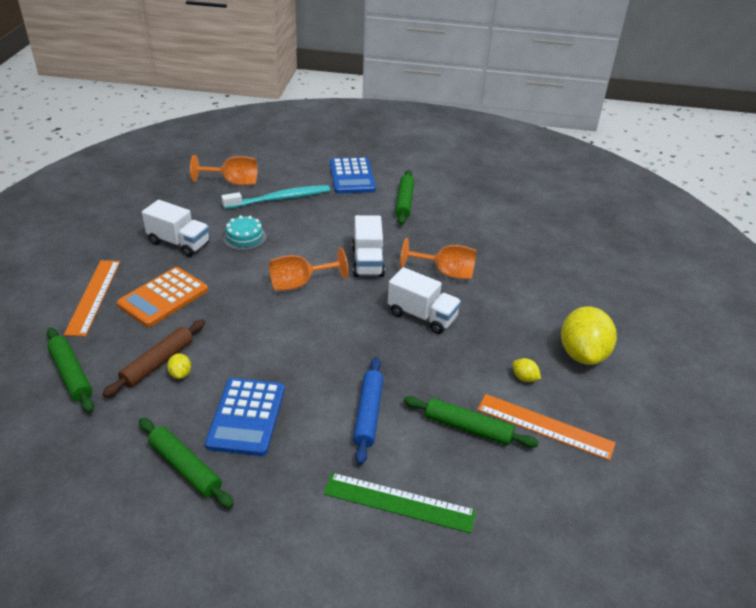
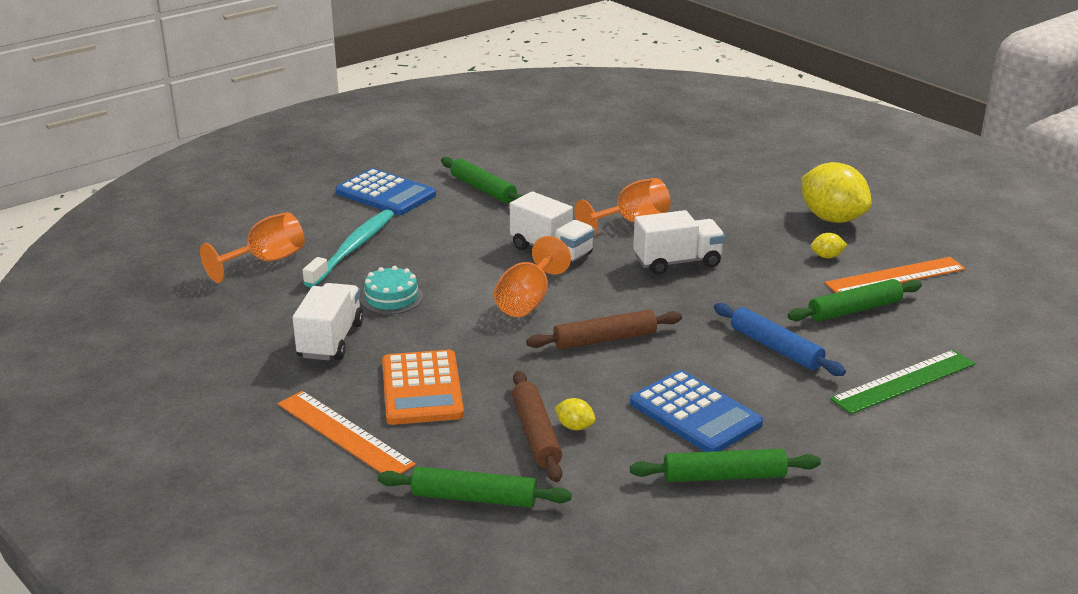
camera: 45 degrees left, 10 degrees down
white truck [142,200,210,257] -> white truck turned 60 degrees counterclockwise [293,283,364,360]
none -> brown rolling pin [526,310,682,350]

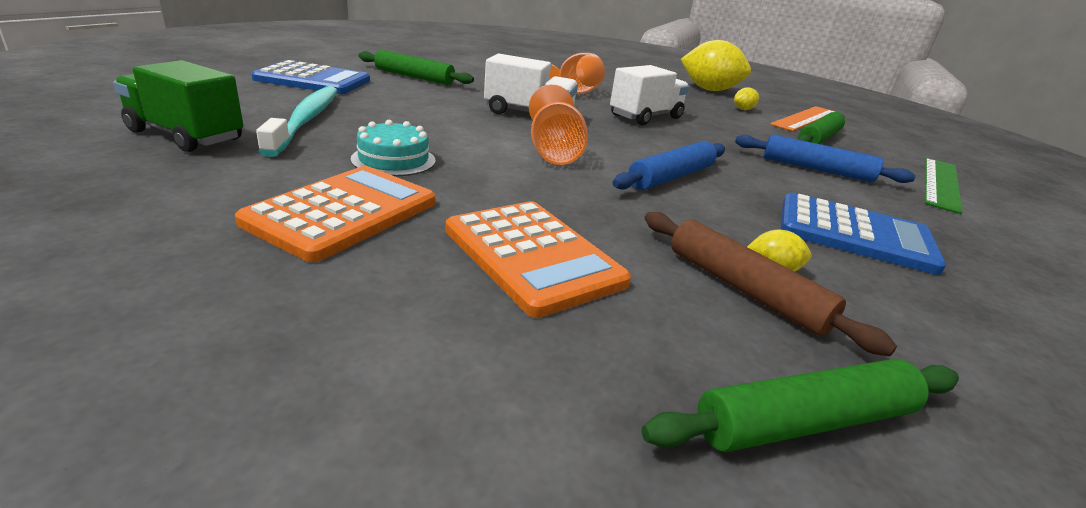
camera: 30 degrees left, 0 degrees up
orange goblet [200,212,305,283] -> green truck [113,60,243,152]
orange ruler [278,391,416,474] -> none
white truck [293,283,364,360] -> orange calculator [235,166,435,262]
brown rolling pin [526,310,682,350] -> blue rolling pin [613,141,725,190]
green rolling pin [630,449,821,482] -> none

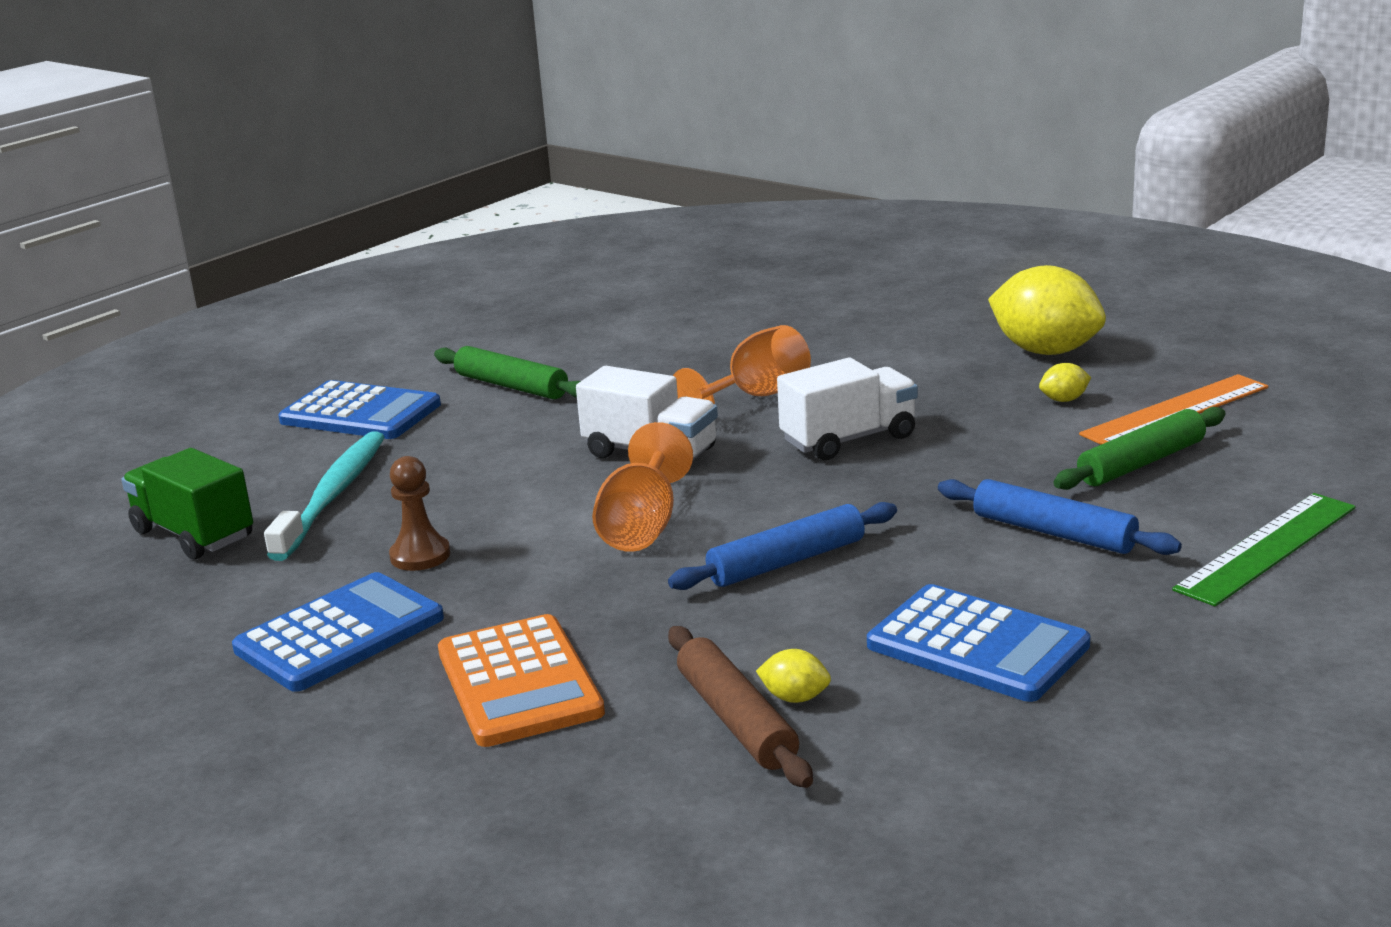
camera: 20 degrees right, 5 degrees down
orange calculator [235,166,435,262] -> blue calculator [232,572,444,692]
turquoise cake [351,120,436,176] -> brown pawn [389,456,450,571]
green rolling pin [642,359,959,452] -> none

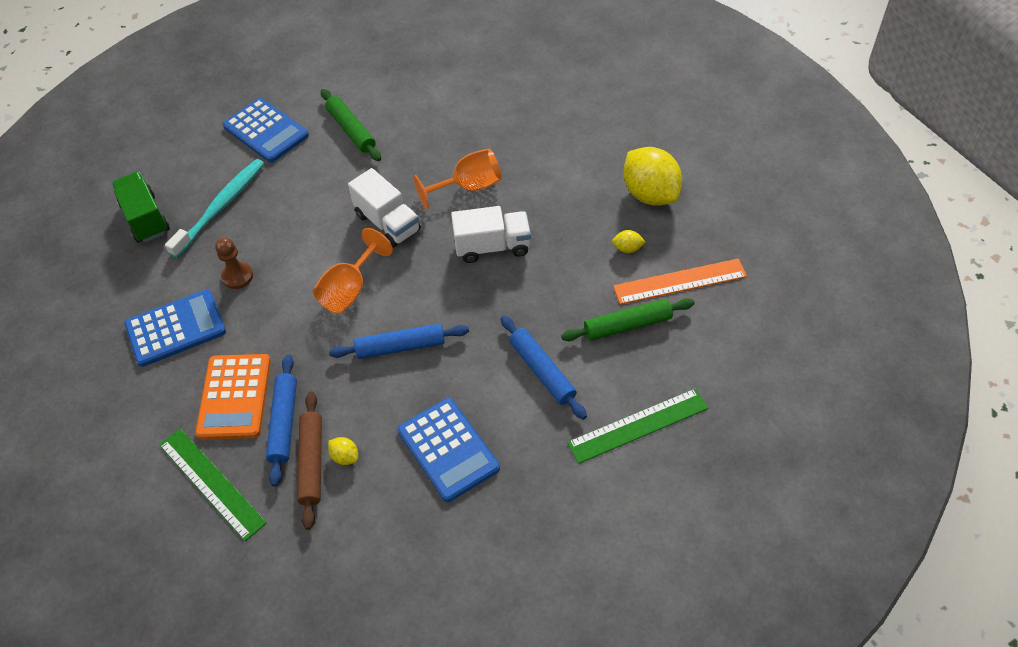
camera: 20 degrees right, 30 degrees up
none -> green ruler [159,429,267,541]
none -> blue rolling pin [266,354,297,486]

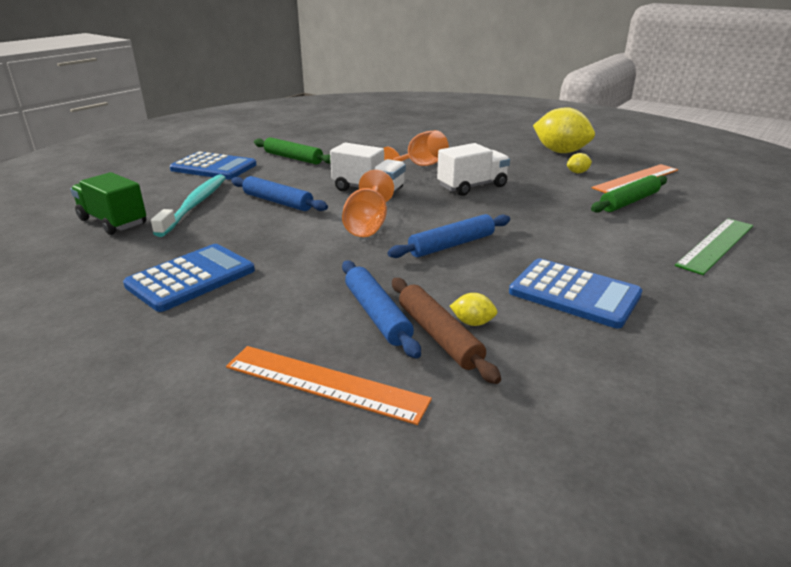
camera: 25 degrees left, 25 degrees down
green ruler [159,429,267,541] -> orange ruler [226,346,432,425]
orange calculator [195,354,271,440] -> none
brown pawn [215,237,253,289] -> none
blue rolling pin [501,316,587,420] -> blue rolling pin moved to [231,176,328,211]

